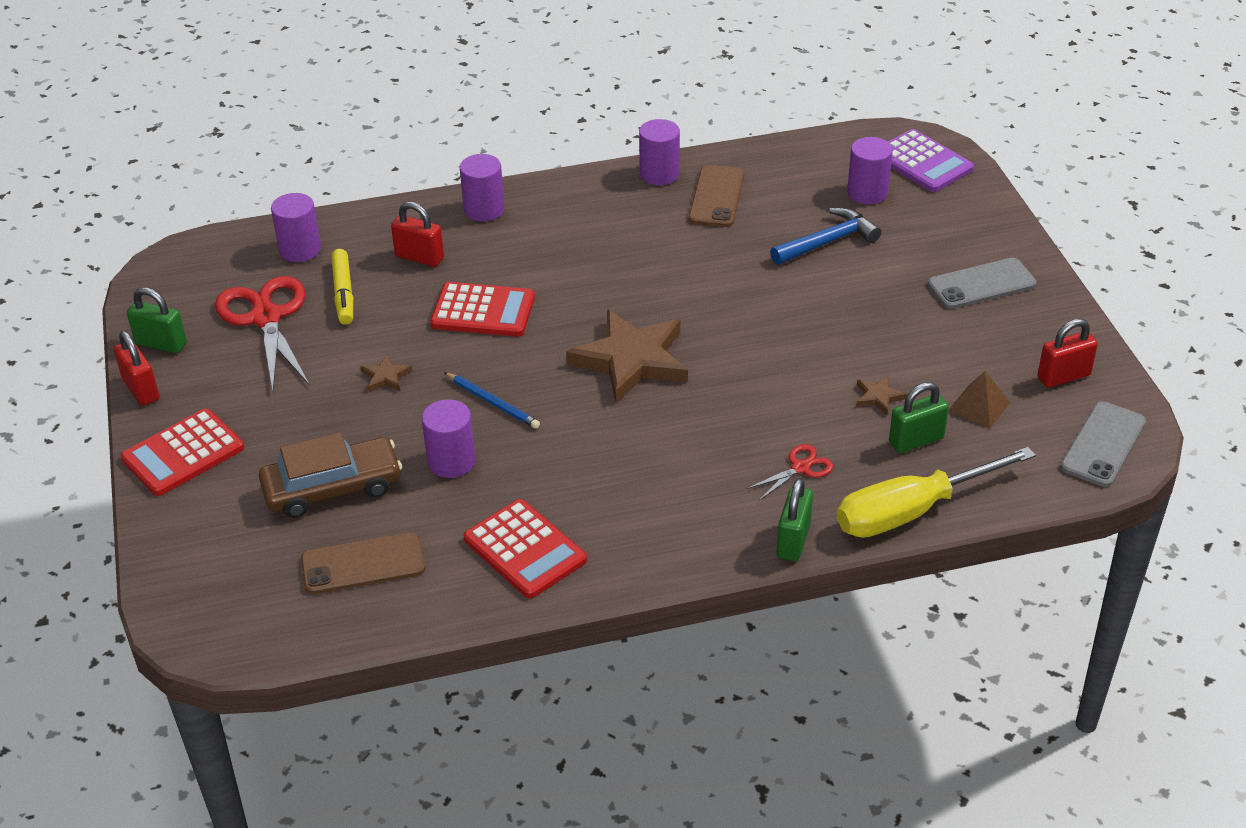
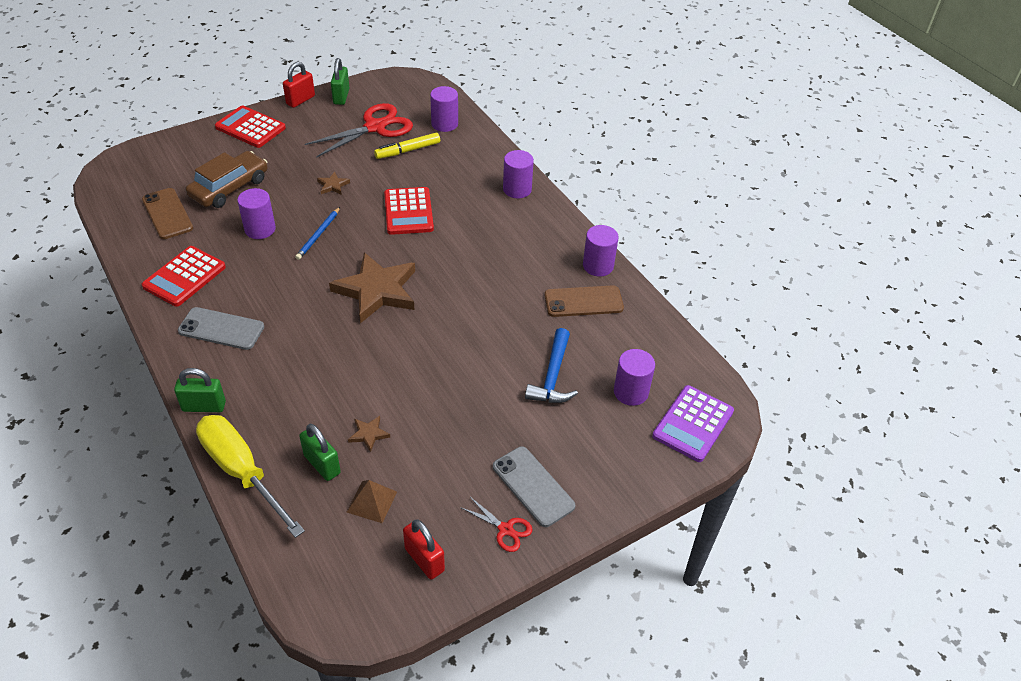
camera: 70 degrees right, 5 degrees up
brown car [259,433,402,518] -> brown car turned 105 degrees counterclockwise [186,151,268,208]
red padlock [391,202,444,267] -> none
red scissors [747,444,834,501] -> red scissors moved to [460,497,533,552]
blue hammer [770,208,881,265] -> blue hammer turned 60 degrees clockwise [525,328,578,403]
grey phone [1060,401,1146,487] -> grey phone moved to [178,307,264,350]

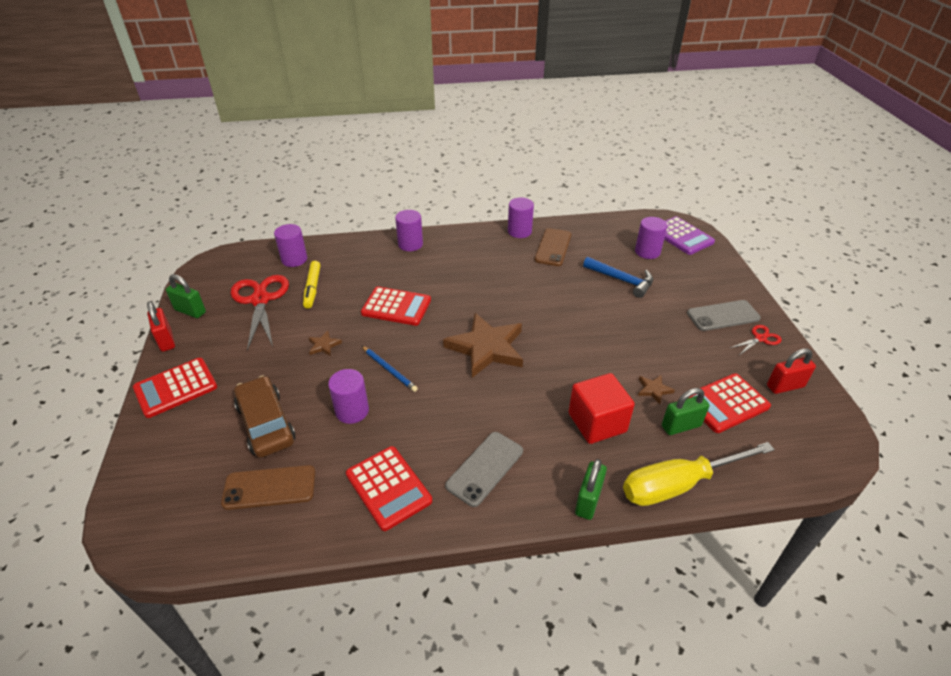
camera: 65 degrees left, 5 degrees down
brown pyramid [347,480,397,523] -> red calculator [689,373,771,433]
none -> red cube [569,373,635,444]

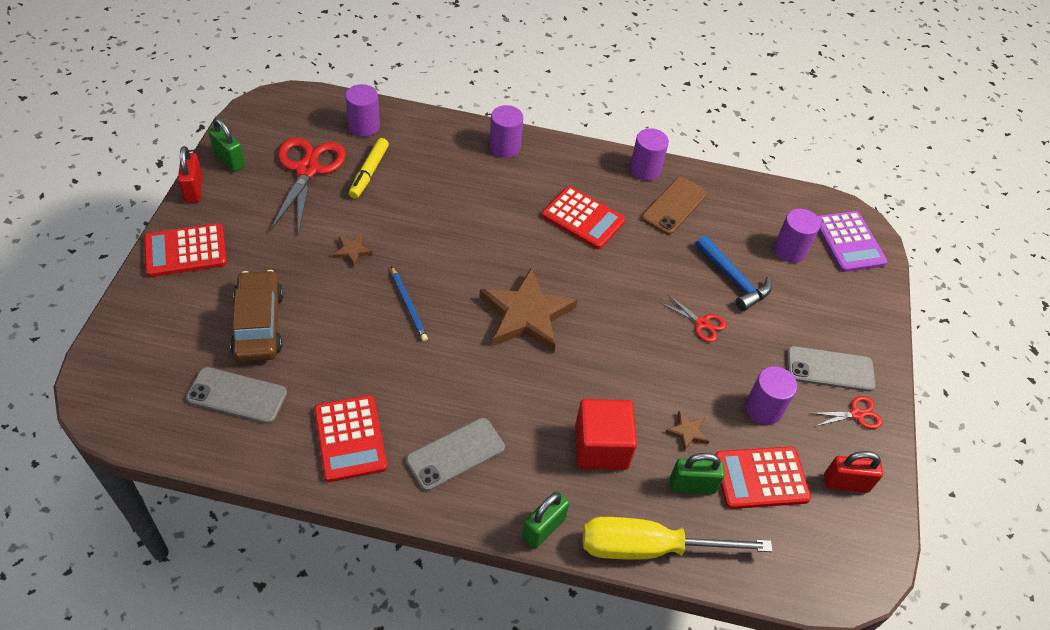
camera: 15 degrees right, 10 degrees up
brown phone [221,465,315,510] -> grey phone [186,367,287,424]
purple cylinder [328,369,369,424] -> purple cylinder moved to [745,366,797,425]
red calculator [361,286,431,326] -> red calculator moved to [542,186,626,249]
none -> red scissors [660,295,726,342]

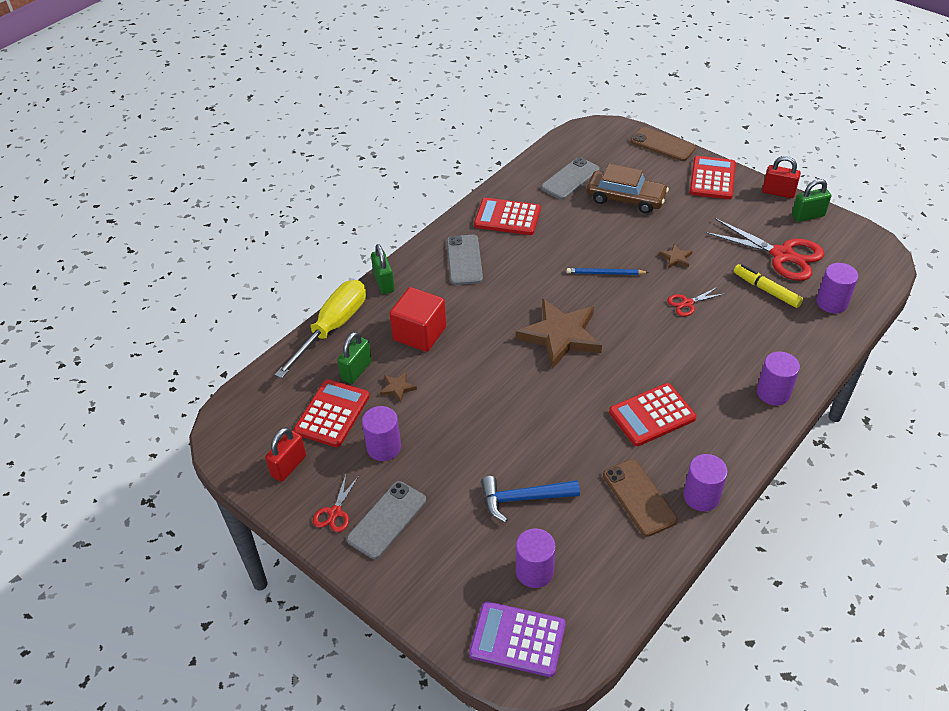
camera: 125 degrees right, 5 degrees down
red scissors [660,295,726,342] -> red scissors moved to [667,287,723,317]
none -> brown phone [630,127,696,161]

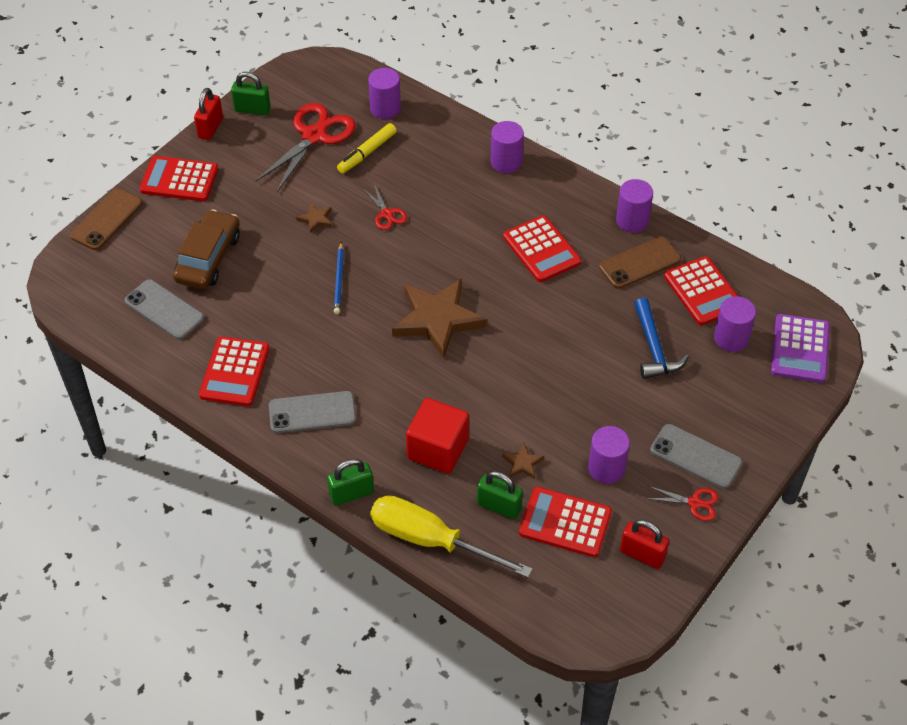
camera: 95 degrees left, 5 degrees up
green padlock [792,179,831,222] -> green padlock turned 60 degrees counterclockwise [231,72,271,116]
none -> red calculator [664,256,738,325]

